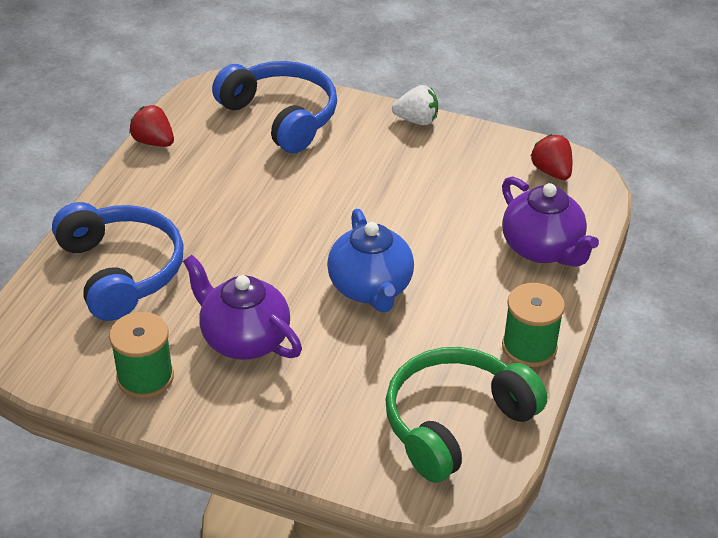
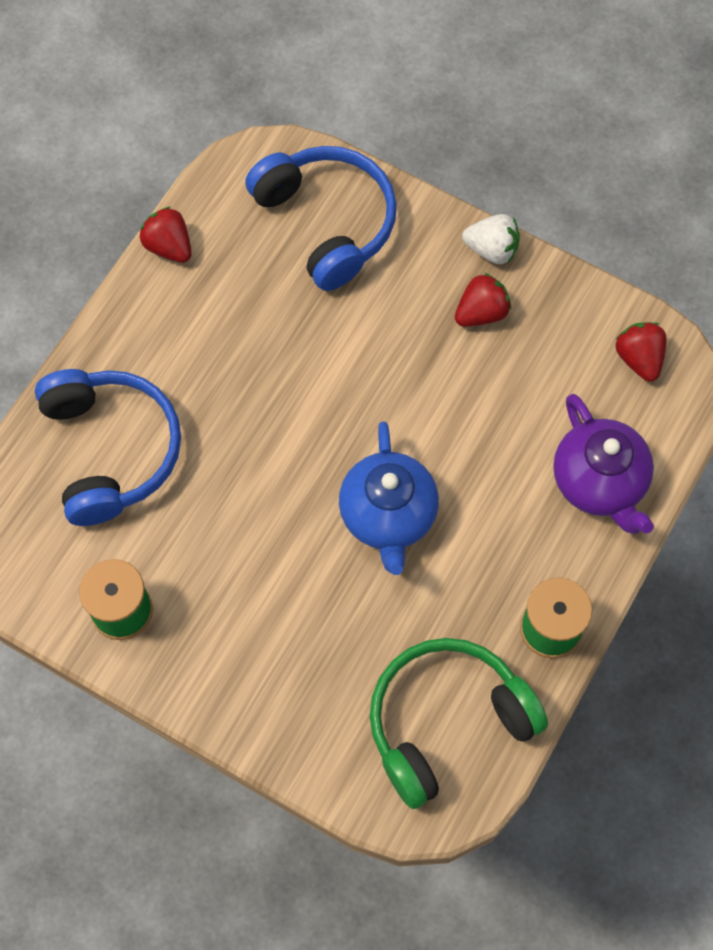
camera: 10 degrees right, 25 degrees up
purple teapot [183,255,302,360] -> none
none -> red strawberry [455,273,511,327]

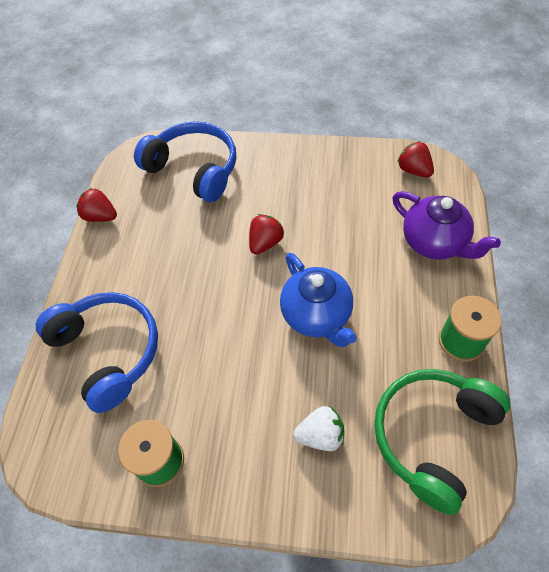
camera: 20 degrees left, 10 degrees down
red strawberry [455,273,511,327] -> red strawberry moved to [249,214,284,255]
white strawberry [462,214,520,264] -> white strawberry moved to [293,406,344,451]

